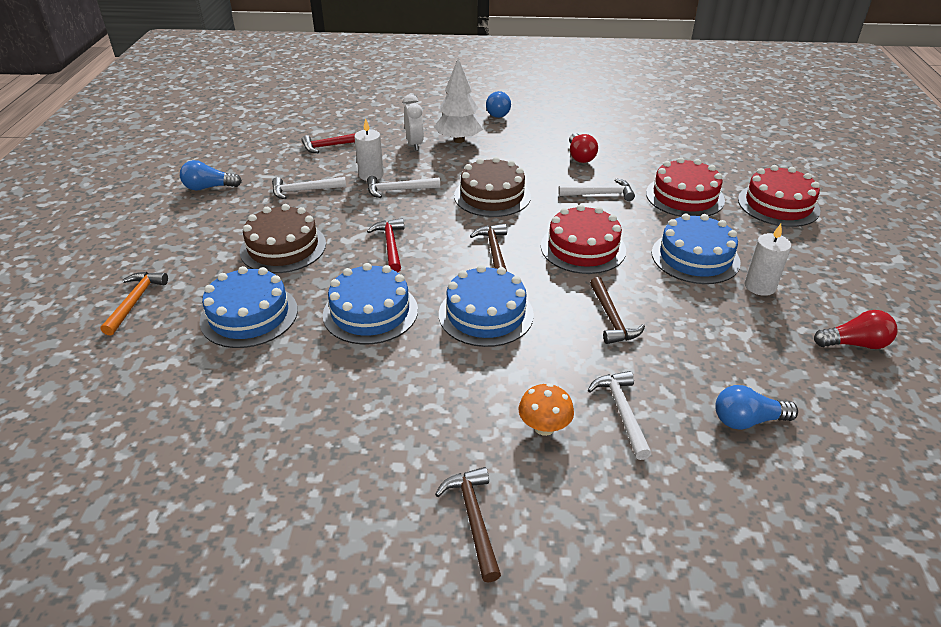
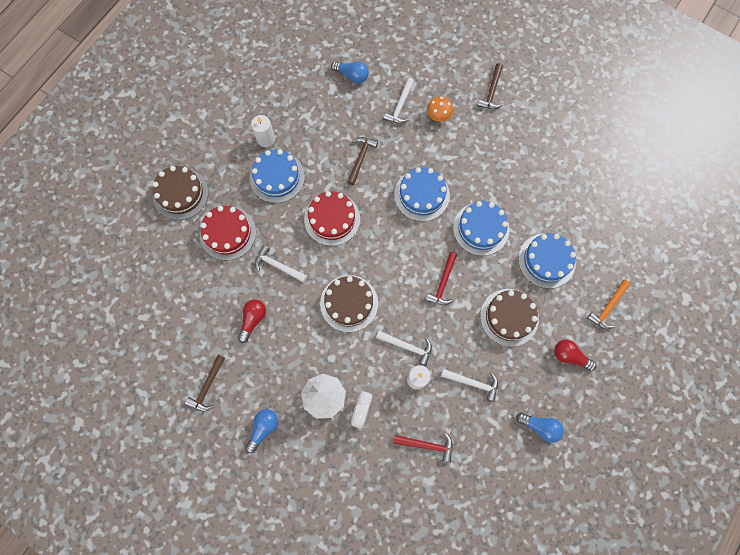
camera: 150 degrees left, 35 degrees up
brown hammer [470,224,507,271] -> brown hammer moved to [185,355,225,411]
red cake [738,165,821,227] -> brown cake [153,166,209,220]
red light bulb [814,310,898,349] -> red light bulb moved to [554,339,596,371]

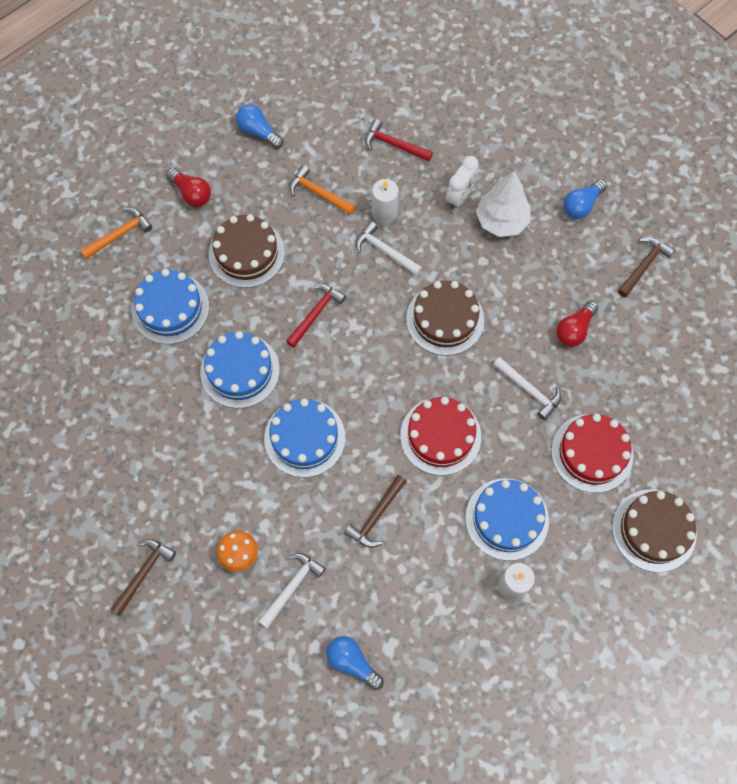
camera: 165 degrees left, 5 degrees down
white hammer [441,369,498,402] -> orange hammer [289,165,356,215]

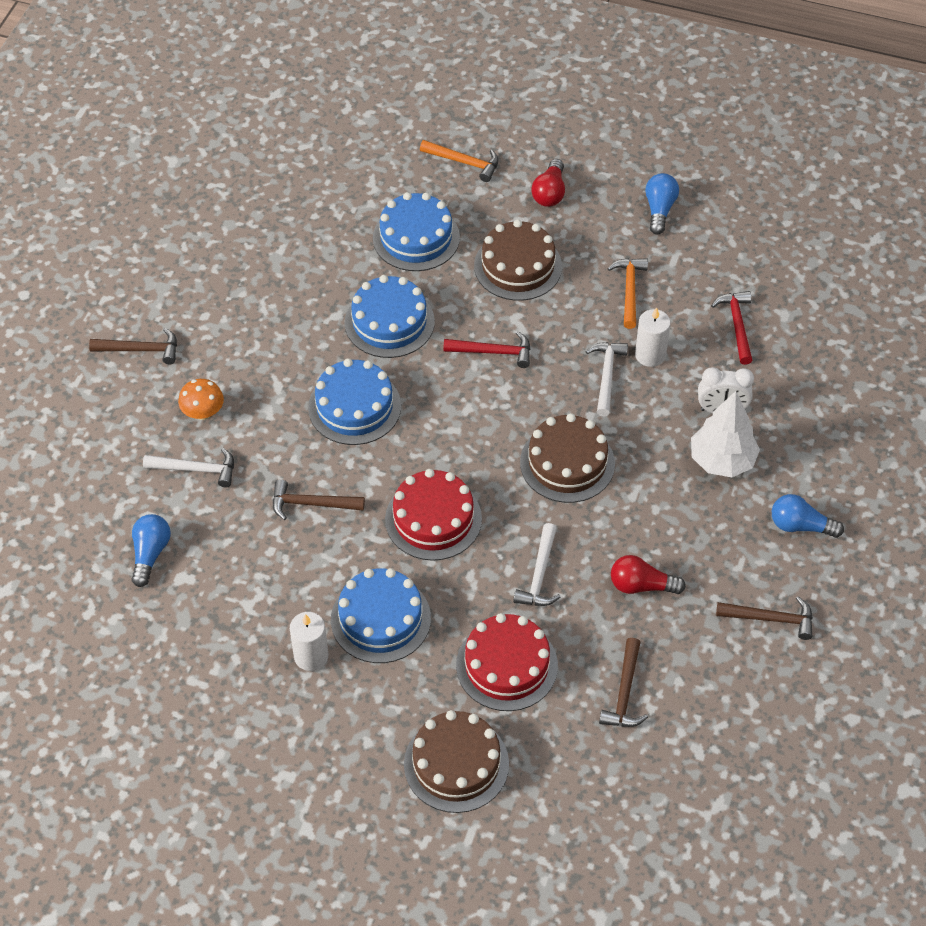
camera: 60 degrees right, 15 degrees down
none -> brown hammer [599,638,648,727]

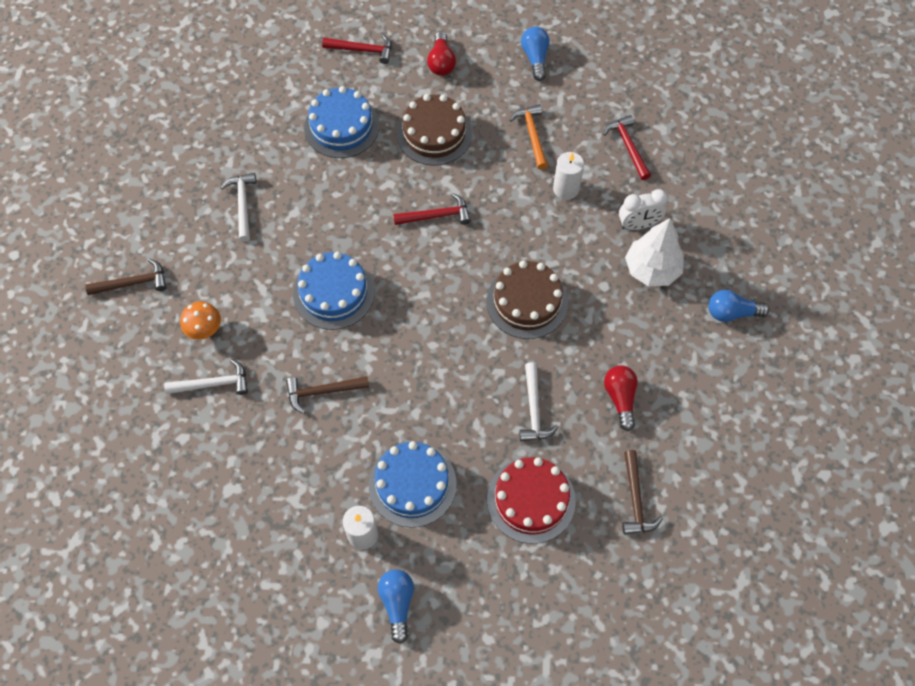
camera: 15 degrees left, 10 degrees up
blue light bulb [132,514,171,587] -> blue light bulb moved to [378,569,414,644]
blue cake [345,275,435,358] -> none
red cake [385,469,482,561] -> none
brown cake [404,710,509,813] -> none
orange hammer [420,140,499,182] -> red hammer [322,34,392,64]
white hammer [586,342,628,416] -> white hammer moved to [221,173,256,242]
red light bulb [611,555,686,594] -> red light bulb turned 90 degrees clockwise [604,365,638,431]
brown hammer [716,596,813,640] -> none

